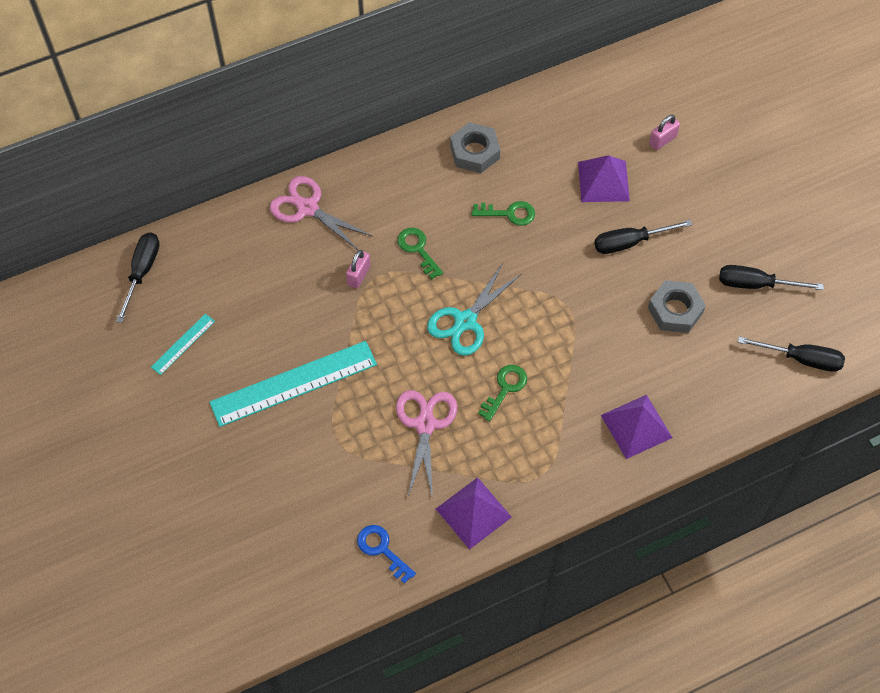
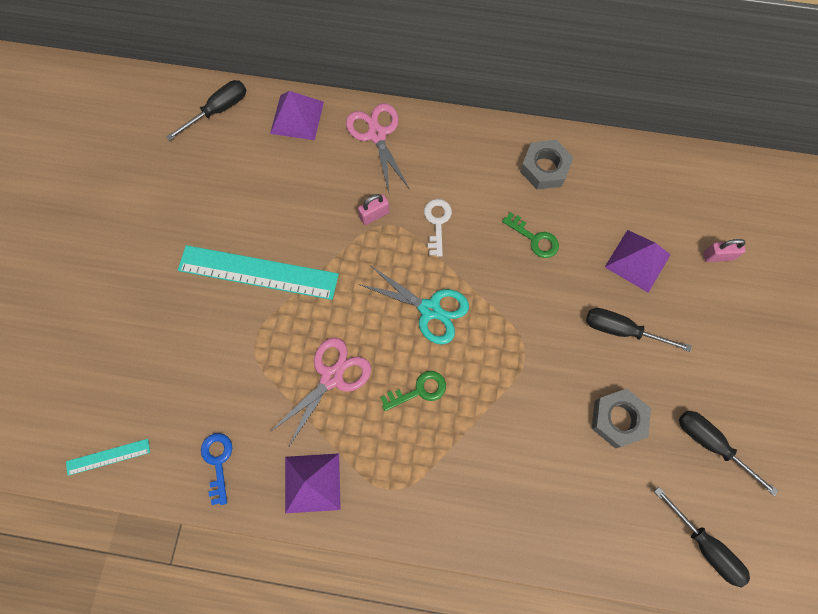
camera: 35 degrees right, 10 degrees up
turquoise ruler [151,314,215,375] -> turquoise ruler moved to [66,439,150,476]
green key [397,228,443,279] -> white key [424,199,452,257]
turquoise scissors [427,263,521,356] -> turquoise scissors turned 135 degrees counterclockwise [359,265,469,344]
purple pyramid [601,395,672,459] -> purple pyramid moved to [270,91,324,140]

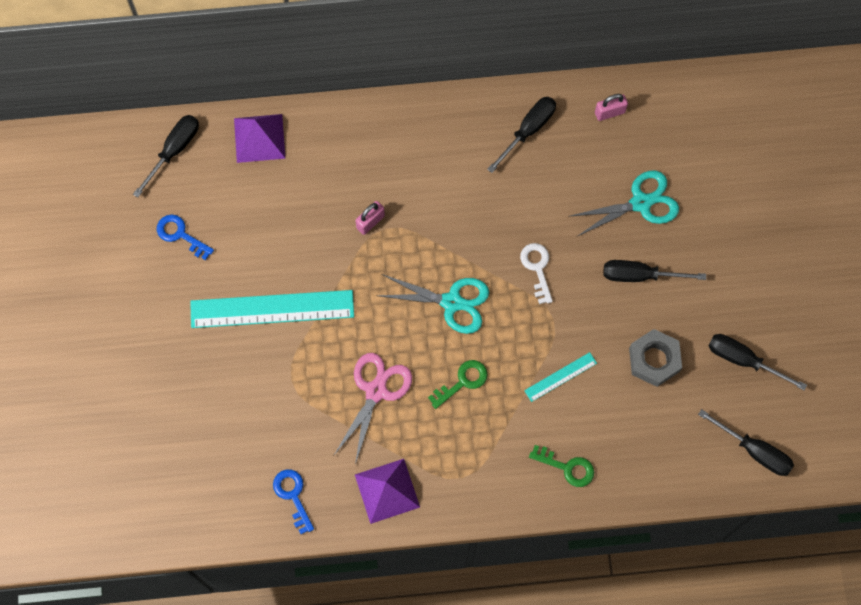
camera: 15 degrees left, 0 degrees up
turquoise ruler [66,439,150,476] -> turquoise ruler moved to [524,352,597,402]
pink scissors [346,103,410,193] -> none
white key [424,199,452,257] -> white key moved to [520,243,553,304]
green key [502,212,559,258] -> green key moved to [529,445,594,487]
grey nut [520,140,574,190] -> black screwdriver [487,97,556,173]
purple pyramid [605,230,671,293] -> turquoise scissors [568,171,679,237]
pink padlock [703,239,746,262] -> pink padlock moved to [595,94,628,121]
none -> blue key [157,215,214,260]

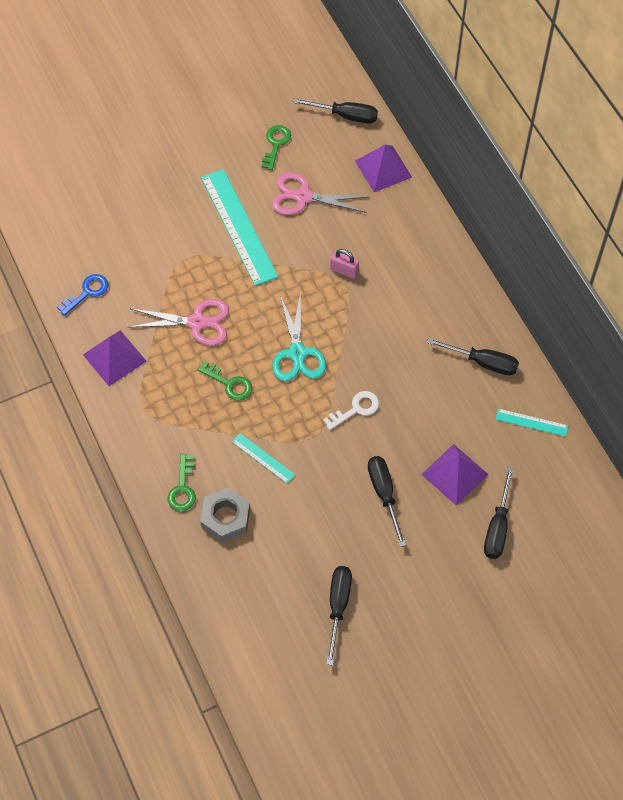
camera: 70 degrees right, 10 degrees down
blue key [157,215,214,260] -> green key [261,125,291,170]
turquoise scissors [568,171,679,237] -> purple pyramid [421,444,489,506]
pink padlock [595,94,628,121] -> turquoise ruler [496,409,568,437]
grey nut [629,329,682,387] -> grey nut moved to [200,487,250,542]
black screwdriver [698,409,794,476] -> black screwdriver moved to [484,467,514,559]
none -> pink scissors [272,173,368,215]

